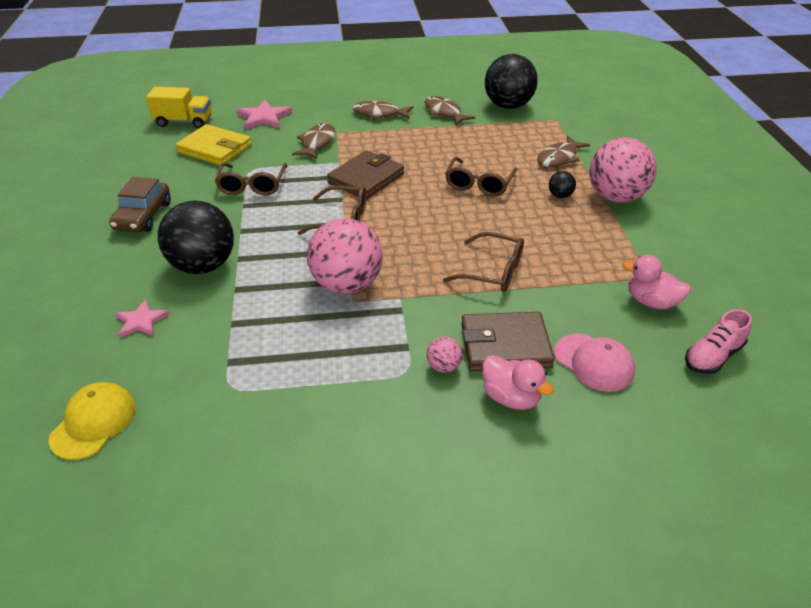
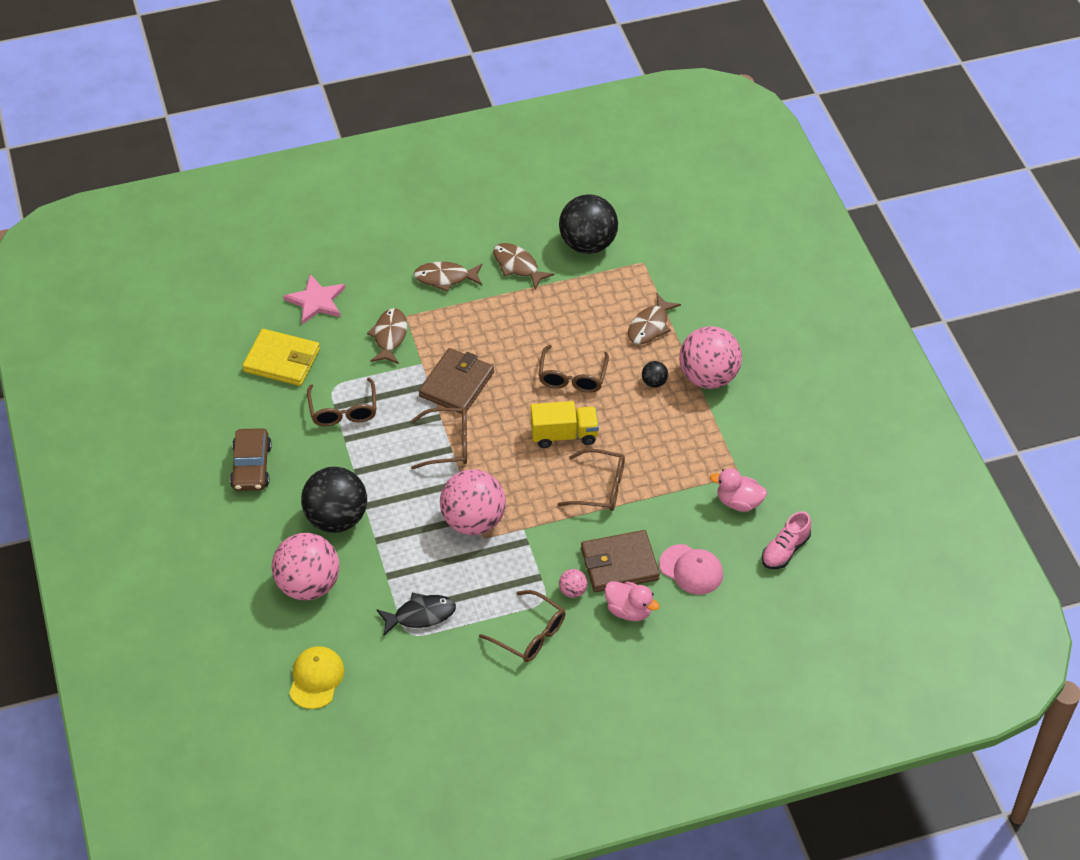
camera: 10 degrees left, 10 degrees up
pink star [115,299,170,338] -> pink ball [272,533,340,600]
yellow truck [146,87,212,128] -> yellow truck moved to [531,401,599,448]
none -> black fish [376,593,456,636]
none -> brown glasses [479,590,565,662]

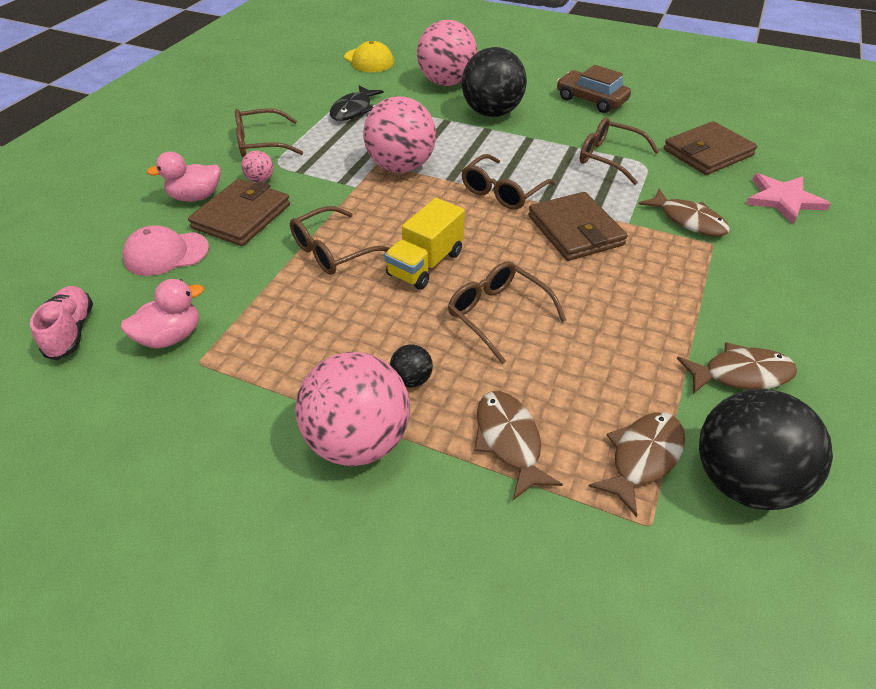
camera: 130 degrees right, 5 degrees down
yellow wallet [242,329,320,386] -> brown wallet [664,121,757,175]
brown fish [414,261,482,292] -> brown fish moved to [589,412,685,517]

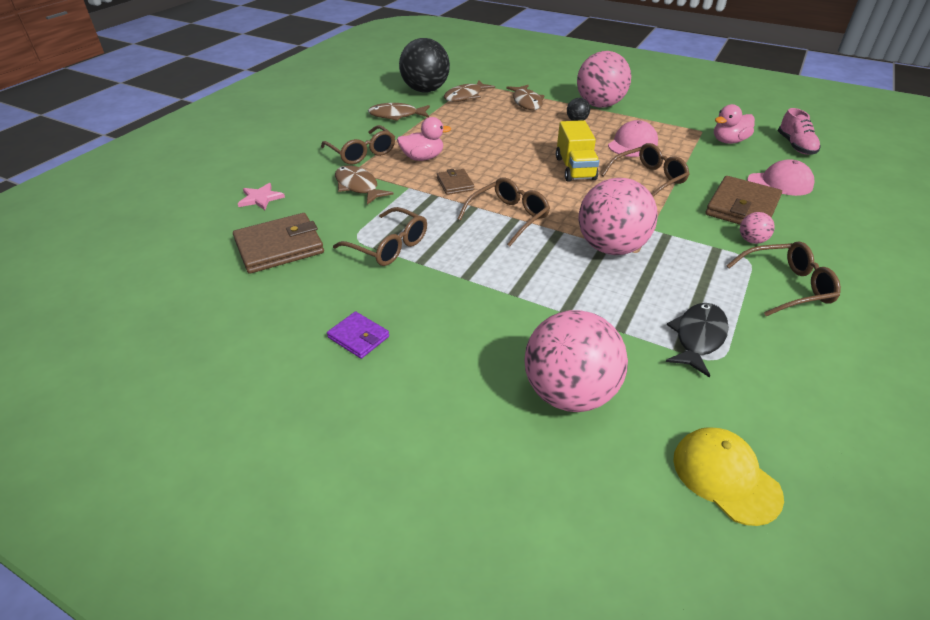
camera: 175 degrees left, 5 degrees down
pink duck [147,152,221,201] -> pink duck moved to [397,117,451,161]
yellow truck [384,198,465,290] -> yellow truck turned 135 degrees clockwise [556,120,599,182]
brown glasses [448,261,567,364] -> brown glasses moved to [321,125,395,165]
black ball [462,47,527,117] -> none
brown wallet [528,192,628,261] -> brown wallet [437,169,474,195], size x0.54
brown car [557,65,631,113] -> purple wallet [327,311,389,359]
pink star [746,173,831,224] -> pink star [238,183,285,210], size x0.66
none -> pink cap [608,120,658,157]

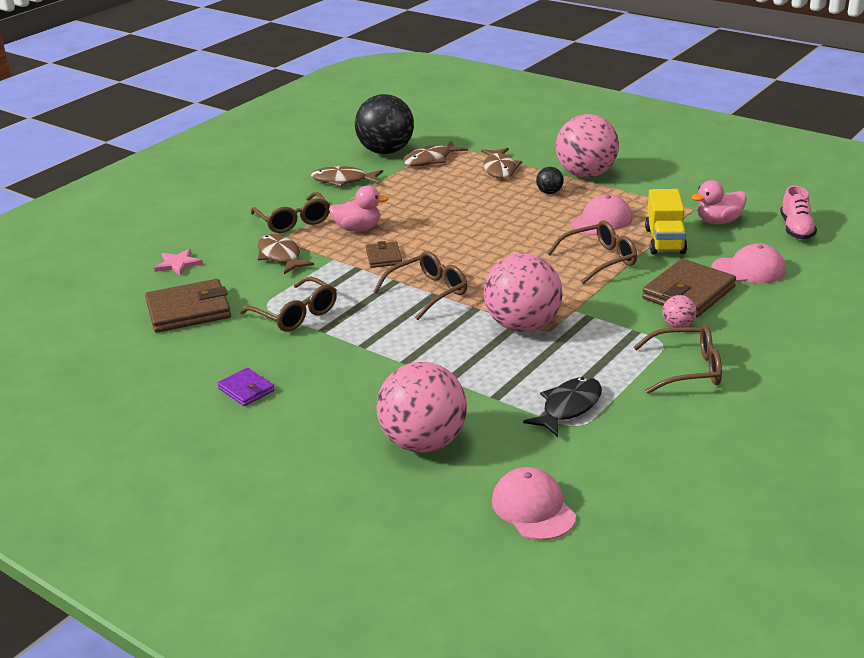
camera: 10 degrees right, 10 degrees down
yellow truck [556,120,599,182] -> yellow truck moved to [645,189,687,254]
yellow cap [673,427,784,526] -> pink cap [492,467,576,540]

